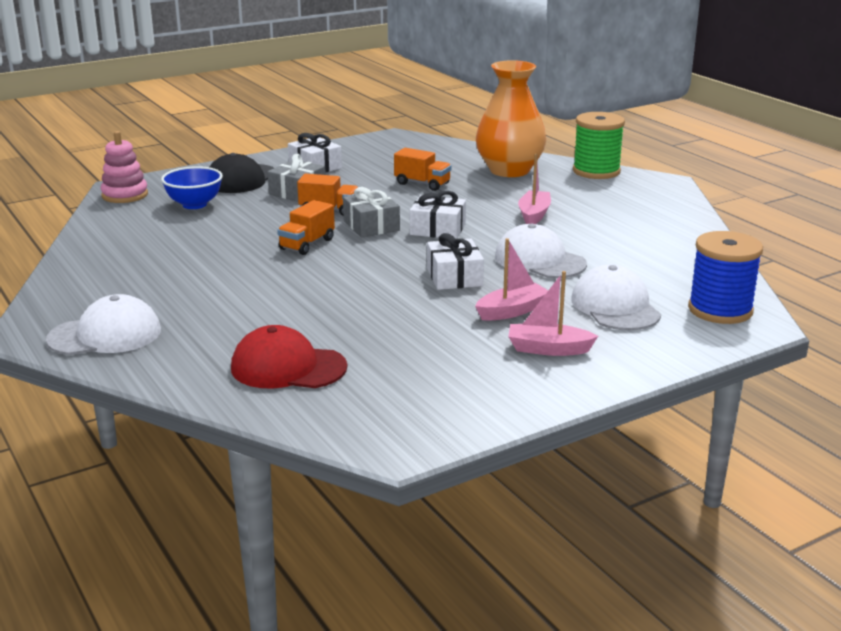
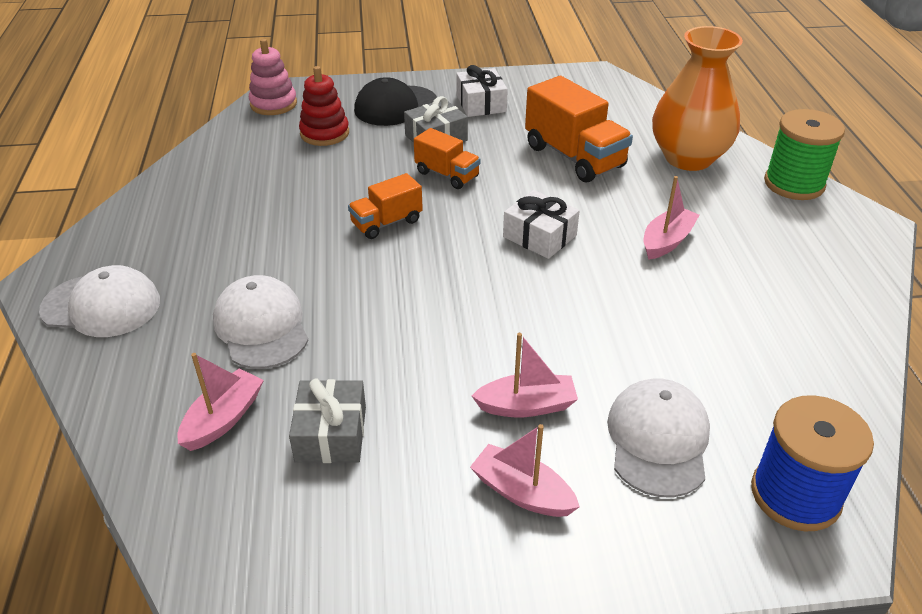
camera: 25 degrees right, 15 degrees up
blue bowl [161,166,223,209] -> red stacking toy [299,66,349,146]
red cap [231,325,347,389] -> pink boat [177,353,264,451]
grey gift [343,187,400,237] -> grey gift moved to [289,379,366,463]
orange truck [394,148,451,191] -> orange truck [525,76,633,182], size x1.72
white gift [427,233,484,290] -> none
white cap [495,224,587,278] -> white cap moved to [213,275,309,369]

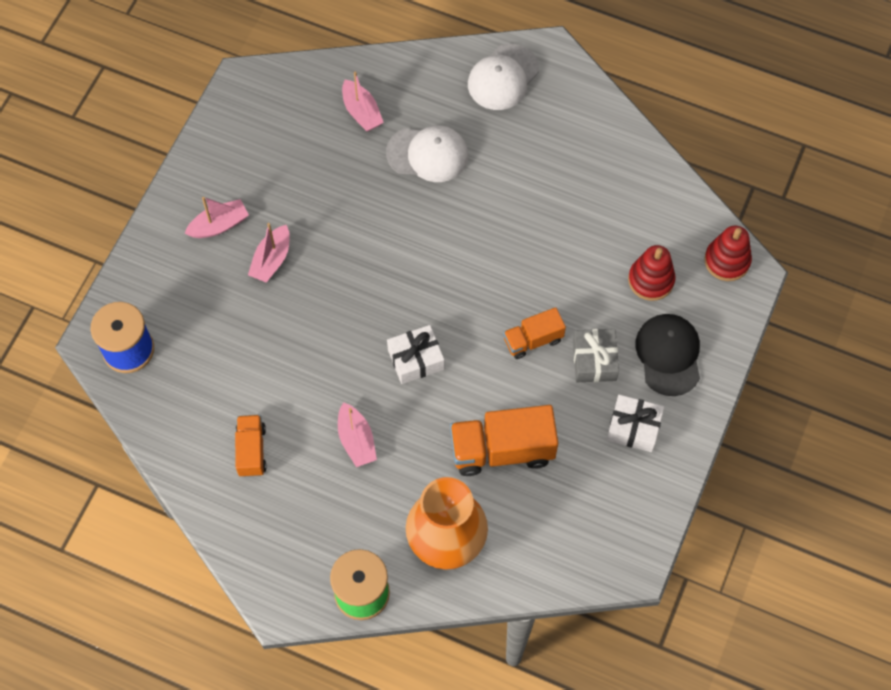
camera: 120 degrees right, 25 degrees up
pink stacking toy [249,39,297,115] -> red stacking toy [704,226,752,281]
grey gift [289,379,366,463] -> none
orange truck [348,173,423,239] -> orange truck moved to [235,415,266,477]
white cap [607,378,710,497] -> none

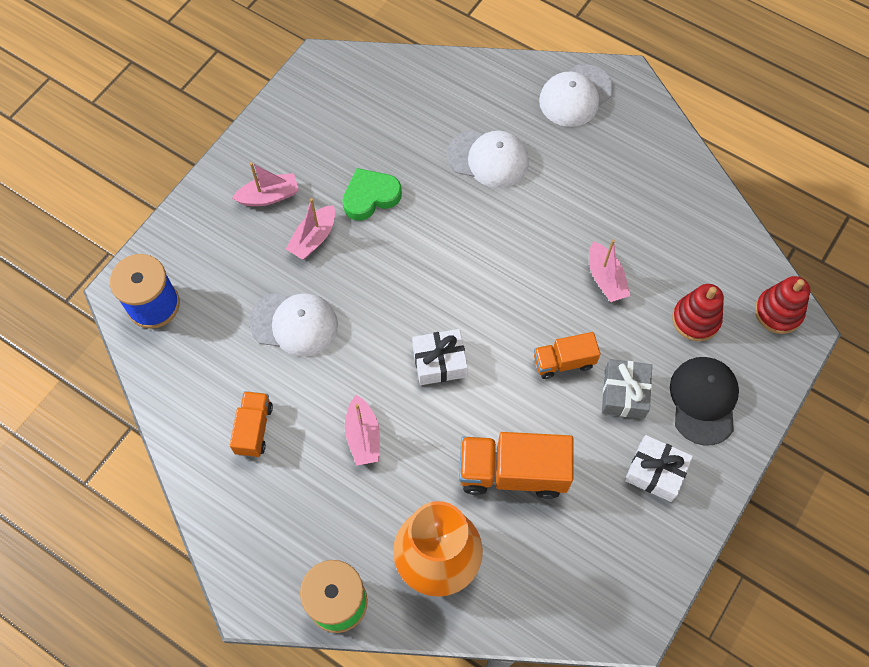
camera: 10 degrees right, 0 degrees up
pink boat [342,72,384,132] -> pink boat moved to [589,239,631,302]
none -> white cap [249,293,338,357]
none -> green heart [342,168,402,221]

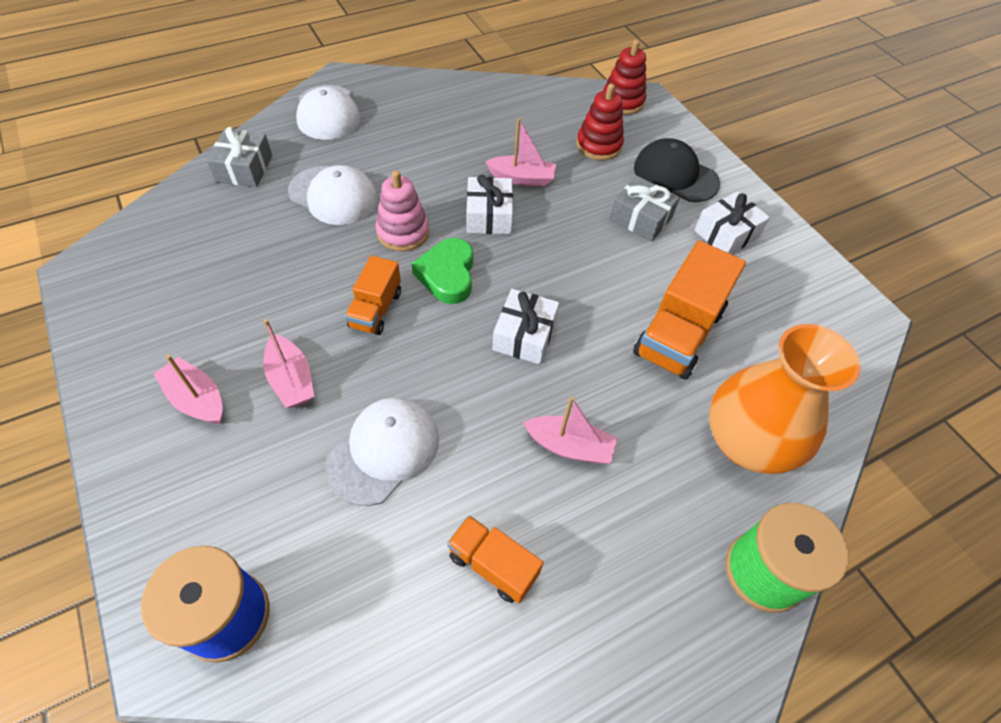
camera: 65 degrees left, 10 degrees down
pink boat [232,162,299,206] -> pink boat turned 60 degrees counterclockwise [154,355,223,424]
green heart [342,168,402,221] -> green heart moved to [411,238,473,304]
white cap [447,130,529,188] -> white cap turned 75 degrees clockwise [288,165,377,225]
orange truck [534,332,601,379] -> orange truck moved to [345,255,401,335]
none -> grey gift [206,127,272,187]
none -> pink stacking toy [376,171,429,252]
none -> white gift [467,175,513,234]

